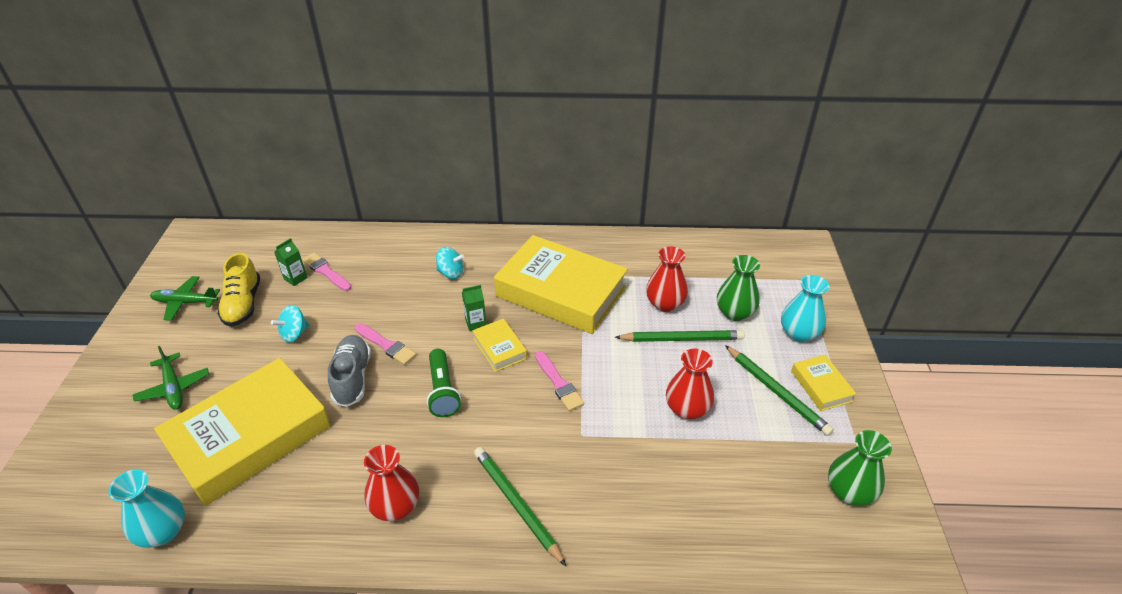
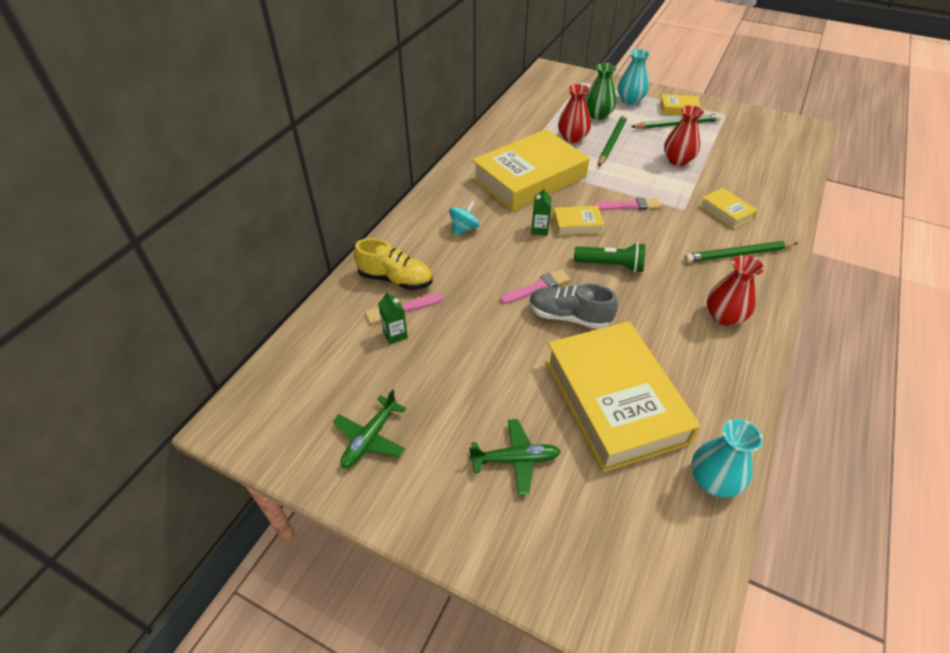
camera: 65 degrees left, 5 degrees up
yellow shoe [217,253,260,327] -> yellow shoe moved to [354,238,433,290]
turquoise spinning top [271,305,309,343] -> none
green vase [828,430,892,506] -> none
none -> yellow book [699,188,757,229]

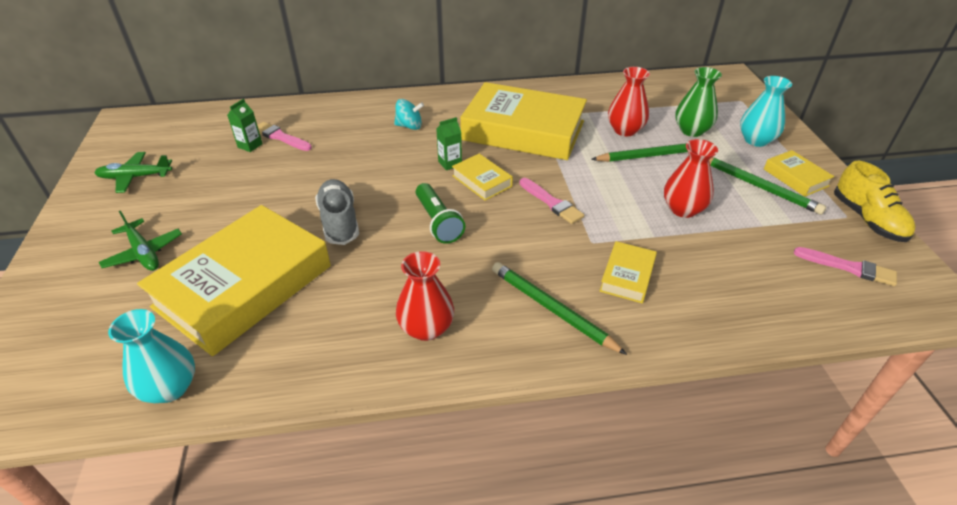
camera: 55 degrees right, 5 degrees down
yellow shoe [354,238,433,290] -> yellow shoe moved to [834,161,916,242]
pink brush [500,269,570,304] -> pink brush moved to [794,247,897,286]

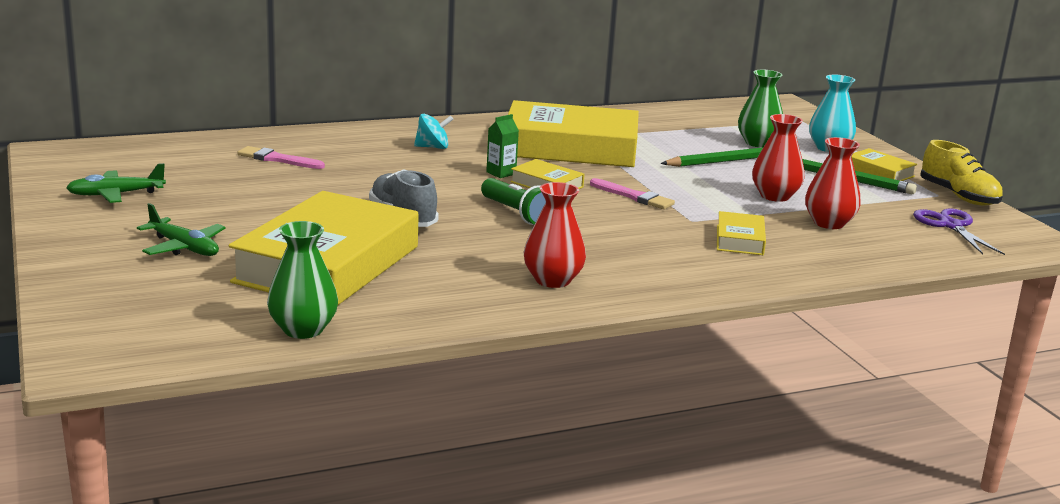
camera: 15 degrees left, 20 degrees down
turquoise vase [108,309,195,403] -> green vase [267,221,338,339]
green carton [227,99,263,152] -> none
green pencil [492,262,627,355] -> none
red vase [608,67,650,136] -> red vase moved to [805,137,860,229]
pink brush [794,247,897,286] -> purple scissors [913,208,1005,255]

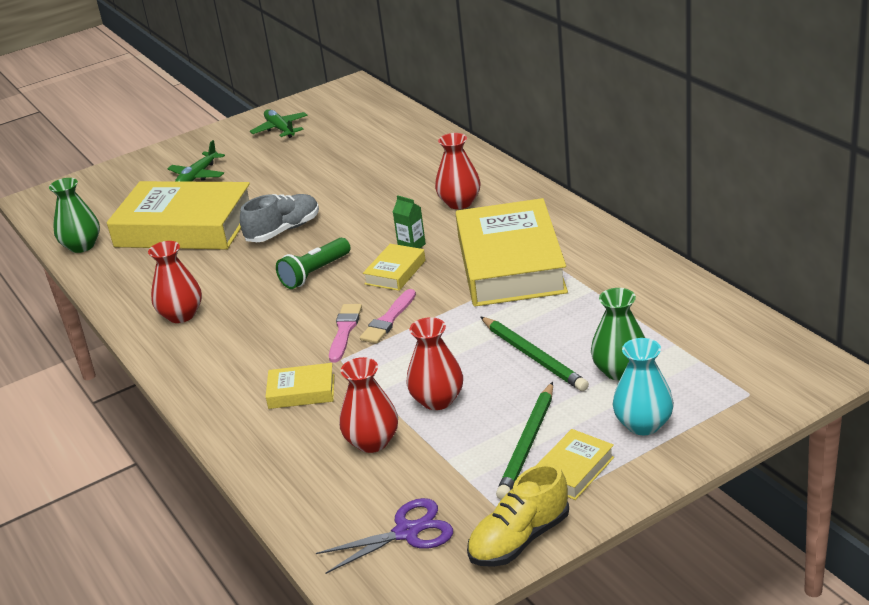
camera: 85 degrees right, 10 degrees up
pink brush [237,146,325,169] -> pink brush moved to [329,304,362,362]
turquoise spinning top [414,114,454,149] -> red vase [435,133,481,209]

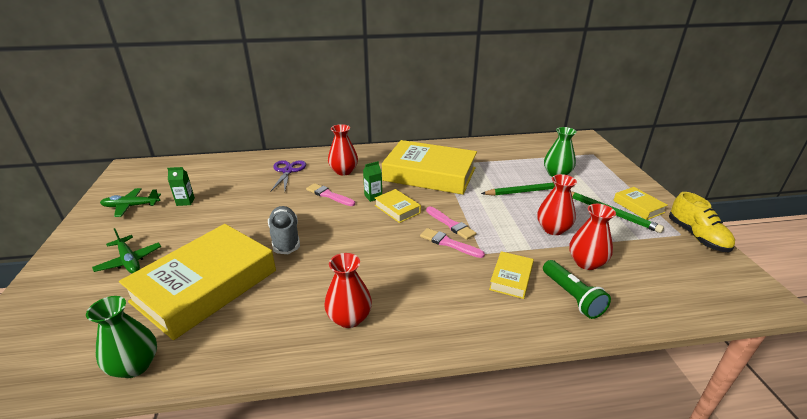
camera: 70 degrees left, 0 degrees up
green flashlight [276,238,350,289] -> green flashlight moved to [543,260,611,319]
purple scissors [316,498,453,574] -> purple scissors moved to [270,160,306,192]
turquoise vase [613,338,674,435] -> none
none -> green carton [167,167,195,206]
none -> pink brush [306,183,355,206]

